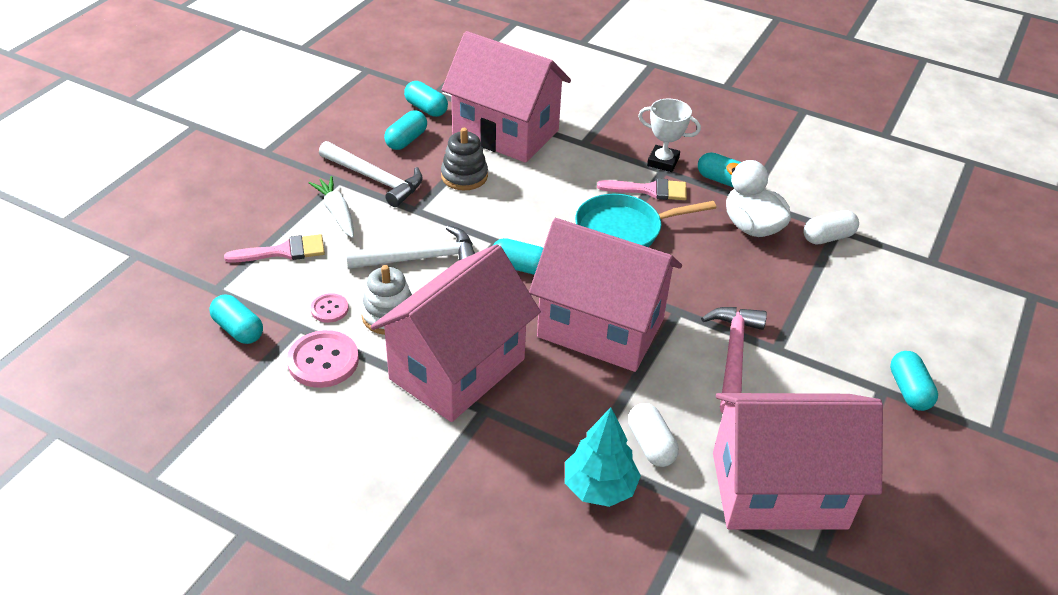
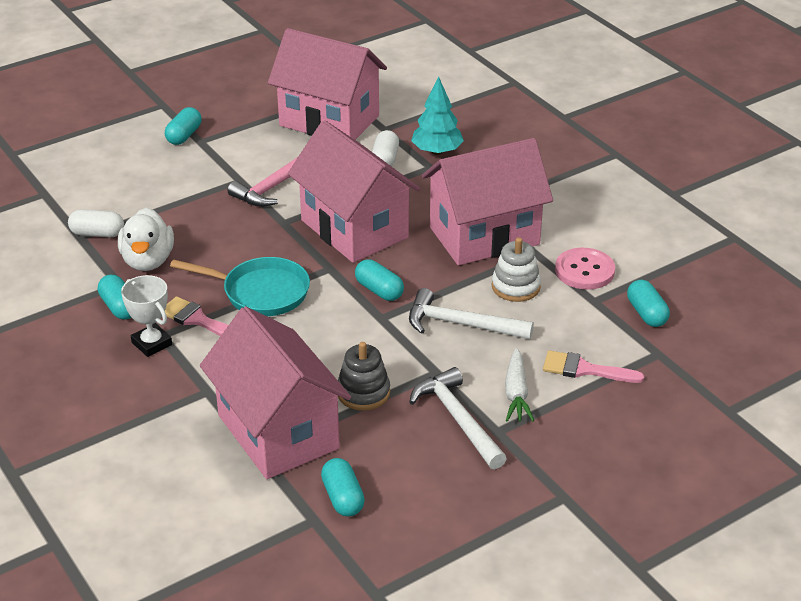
camera: 150 degrees left, 5 degrees down
pink button [311,293,349,323] -> none
turquoise capsule [384,110,427,150] -> none

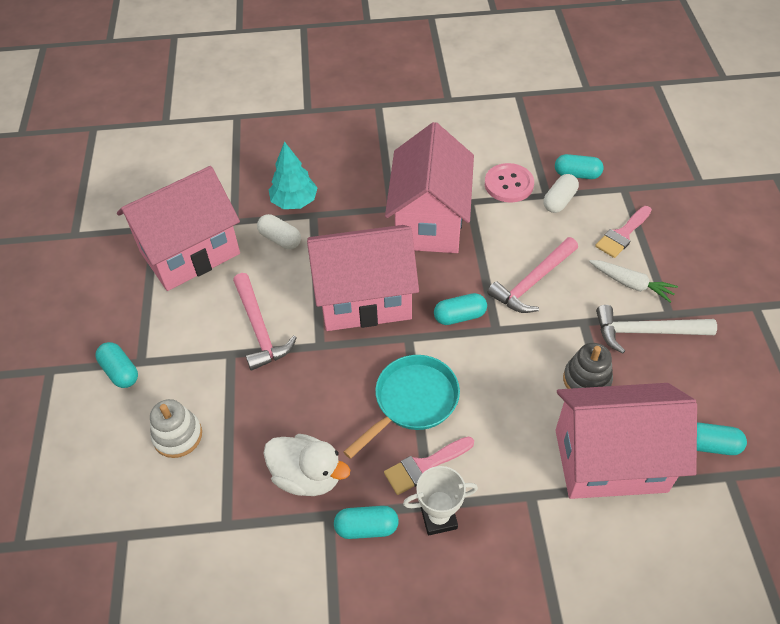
camera: 60 degrees left, 15 degrees up
white capsule [68,209,124,237] -> white capsule moved to [543,174,579,213]
white hammer [409,288,534,339] -> pink hammer [487,237,578,313]
white stacking toy [492,238,541,302] -> white stacking toy moved to [150,399,202,458]

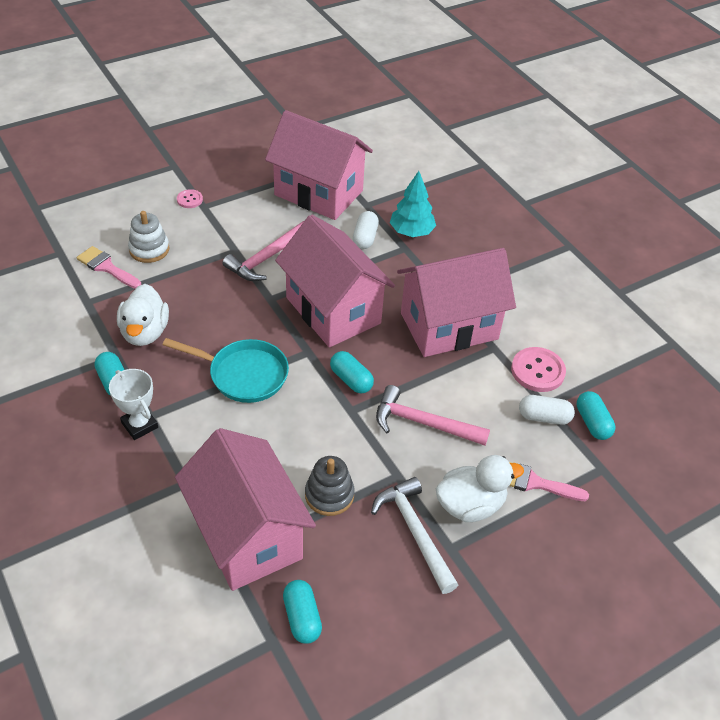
camera: 60 degrees right, 5 degrees down
turquoise capsule [96,342,138,388] -> pink button [177,189,203,208]
pink brush [384,436,474,495] -> pink brush moved to [77,246,141,289]
white carrot [589,260,678,303] -> white duck [436,455,524,522]

